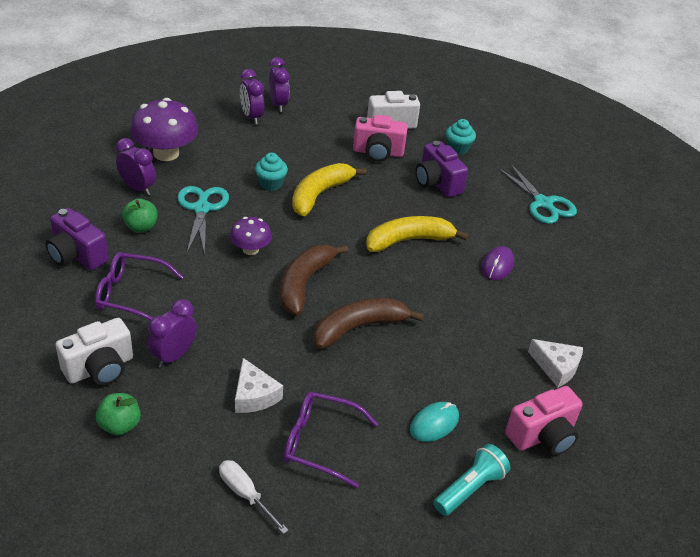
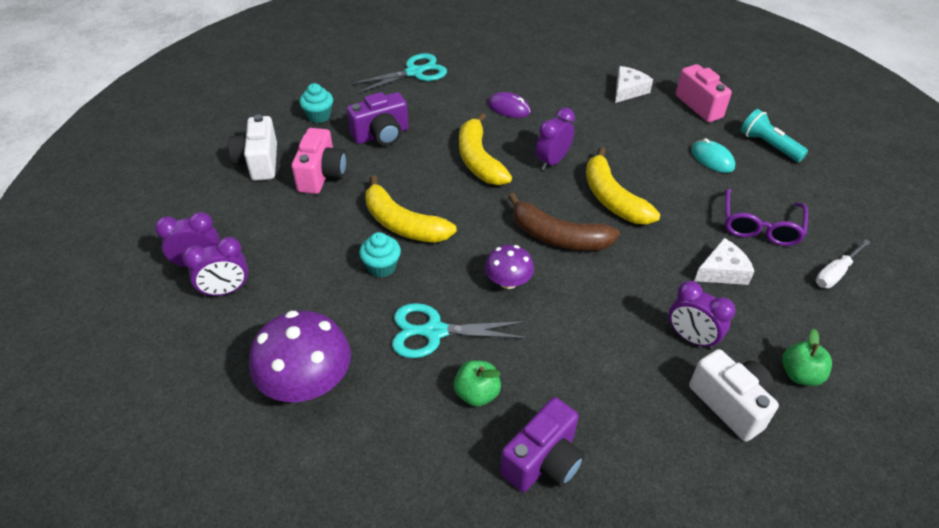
camera: 85 degrees left, 5 degrees up
purple glasses [95,252,184,321] -> none
purple clock [116,138,156,196] -> purple clock moved to [535,107,575,170]
brown banana [314,298,424,349] -> yellow banana [586,147,660,225]

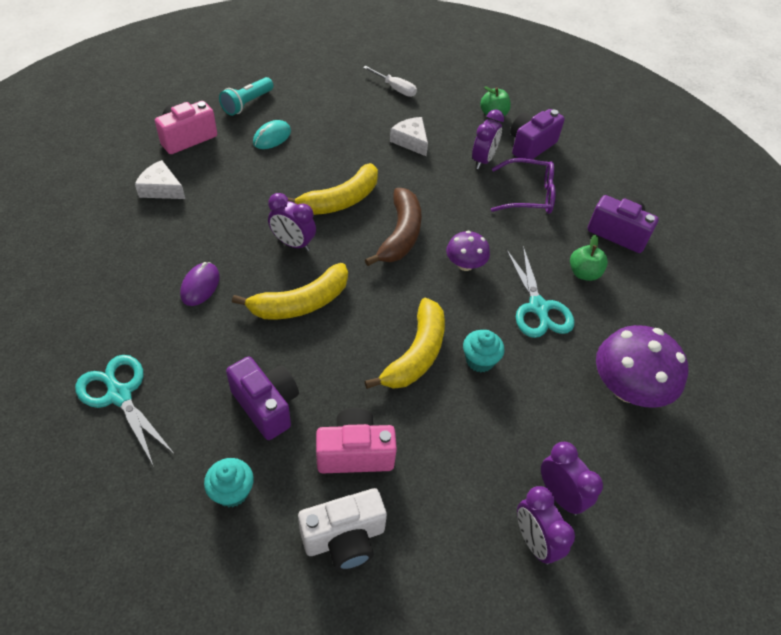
camera: 105 degrees left, 5 degrees up
white camera [689,349,779,442] -> purple camera [510,109,565,159]
purple glasses [725,189,808,246] -> purple glasses moved to [491,158,556,214]

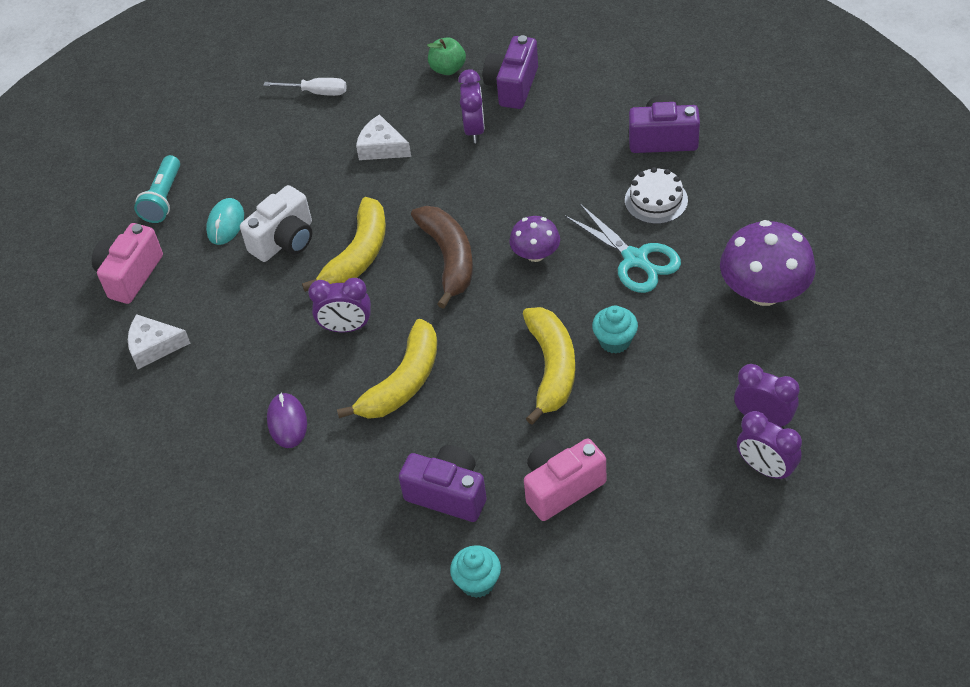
camera: 20 degrees left, 0 degrees up
turquoise scissors [75,355,174,465] -> none
white camera [298,488,387,570] -> white camera moved to [240,185,312,262]
purple glasses [491,158,556,214] -> none
green apple [570,235,608,281] -> white cake [625,167,688,224]

